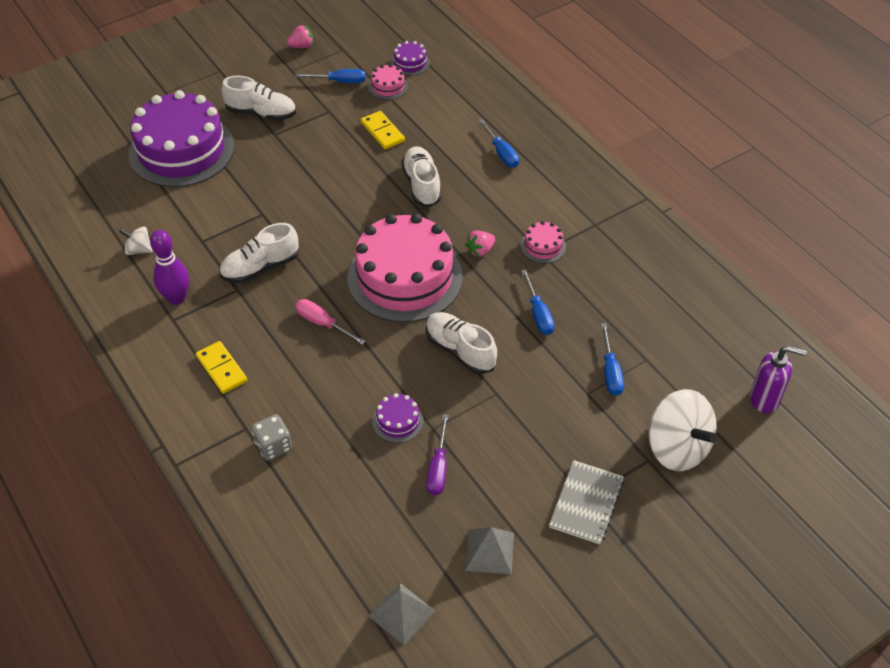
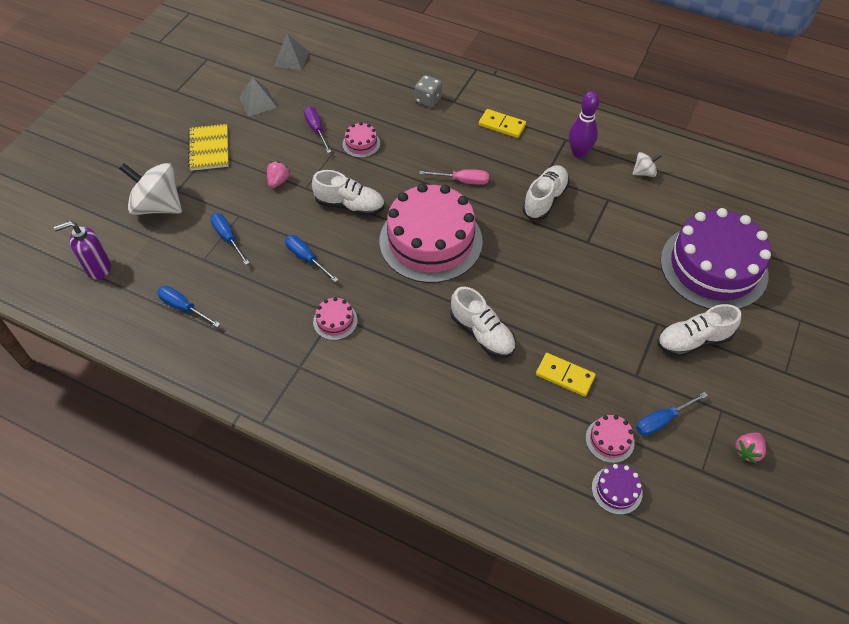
camera: 150 degrees right, 5 degrees up
purple cake [372,393,424,443] -> pink cake [342,122,380,158]
pink strawberry [465,230,495,257] -> pink strawberry moved to [267,161,291,188]
blue screwdriver [478,119,519,168] -> blue screwdriver moved to [157,286,220,328]
grey notebook [549,460,624,544] -> yellow notebook [188,124,229,171]

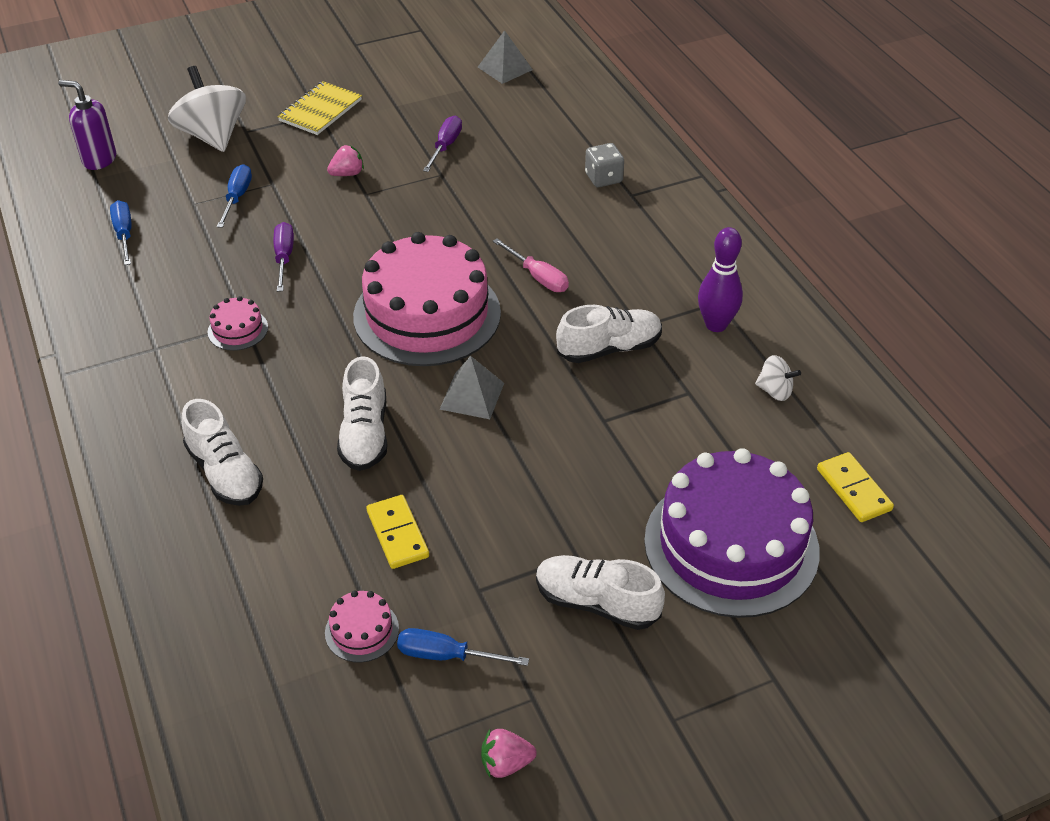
camera: 40 degrees right, 10 degrees down
grey pyramid [239,77,277,117] -> grey pyramid moved to [439,356,504,419]
blue screwdriver [285,235,339,282] -> purple screwdriver [274,222,294,292]
white shoe [312,170,384,216] -> white shoe moved to [181,399,263,506]
pink cake [342,122,380,158] -> none
yellow domino [479,109,526,138] -> yellow domino moved to [817,452,894,522]
purple cake [592,464,643,515] -> none

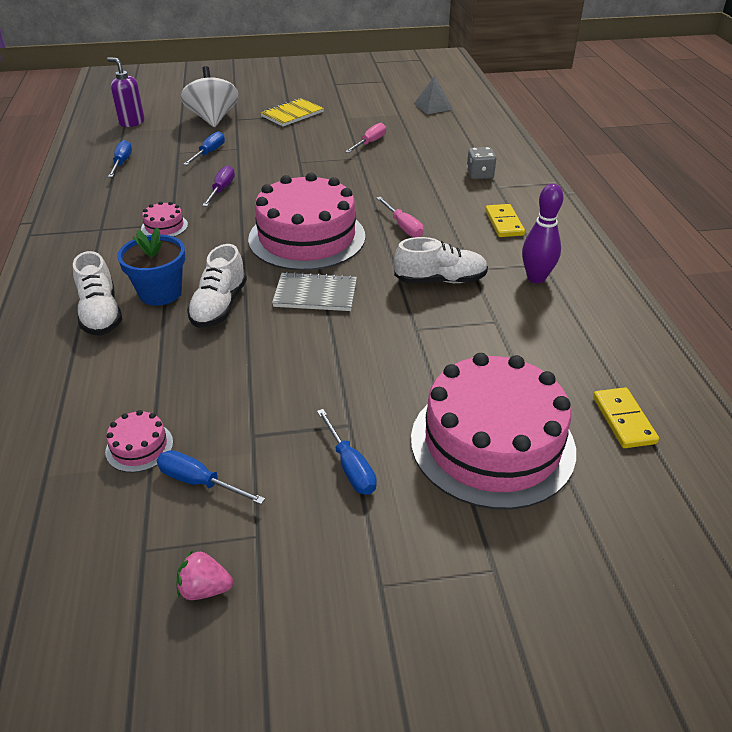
camera: 15 degrees right, 5 degrees down
pink strawberry [327,144,364,176] -> none
yellow domino [366,495,429,569] -> yellow domino moved to [485,204,525,237]
purple screwdriver [423,116,462,172] -> pink screwdriver [345,123,386,153]
grey pyramid [439,356,504,419] -> grey notebook [272,272,357,311]
white shoe [536,555,665,630] -> blue screwdriver [317,409,377,495]
purple cake [644,448,820,618] -> pink cake [411,353,576,510]
white spinning top [755,355,801,401] -> none
none -> blue flower pot [117,227,185,306]

